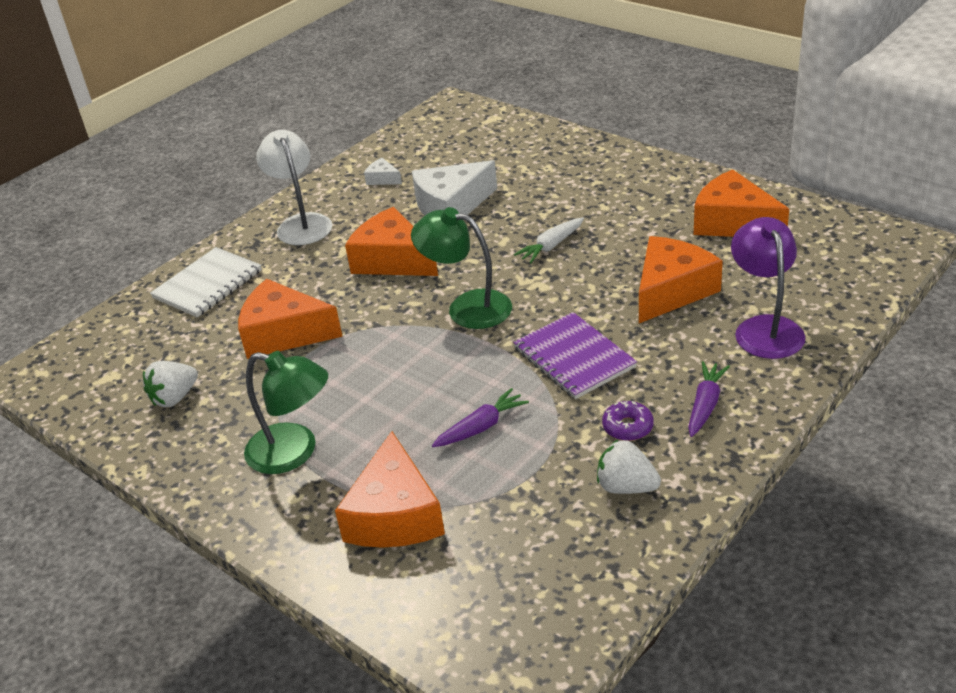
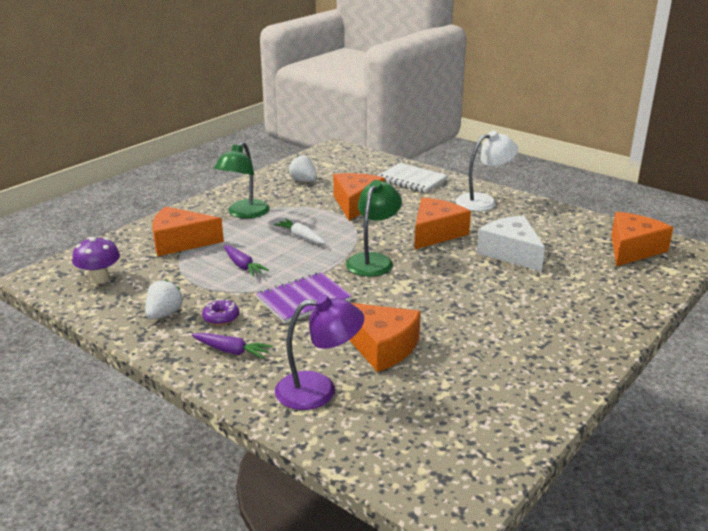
camera: 85 degrees right, 10 degrees down
white cheese [364,158,402,185] -> none
white carrot [514,218,584,263] -> white carrot moved to [274,219,326,244]
orange cheese [694,169,789,237] -> orange cheese moved to [611,212,673,266]
none -> purple mushroom [72,237,120,284]

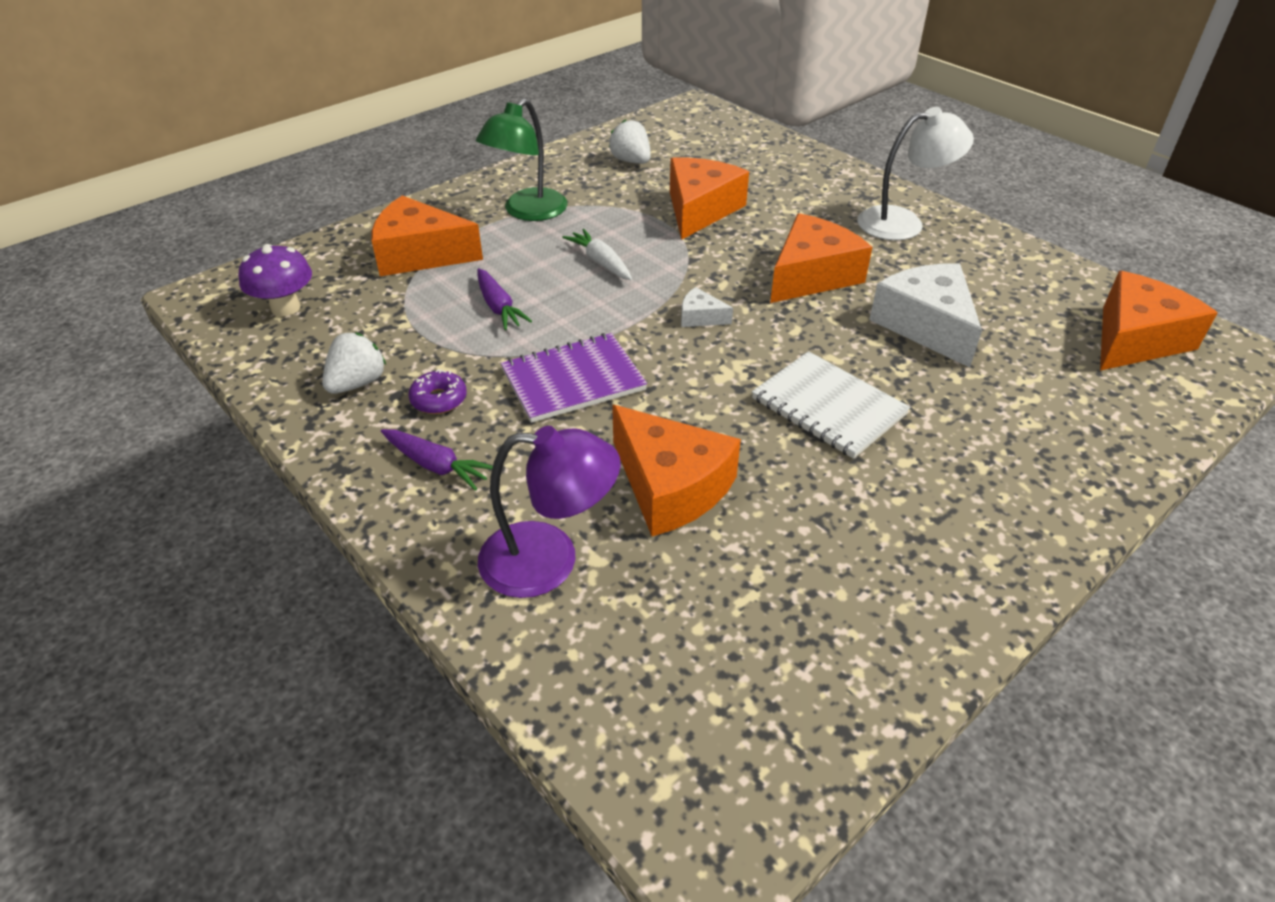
camera: 10 degrees right, 15 degrees up
green lamp [346,180,402,277] -> white cheese [681,287,733,327]
white notebook [377,163,448,193] -> white notebook moved to [752,351,910,459]

